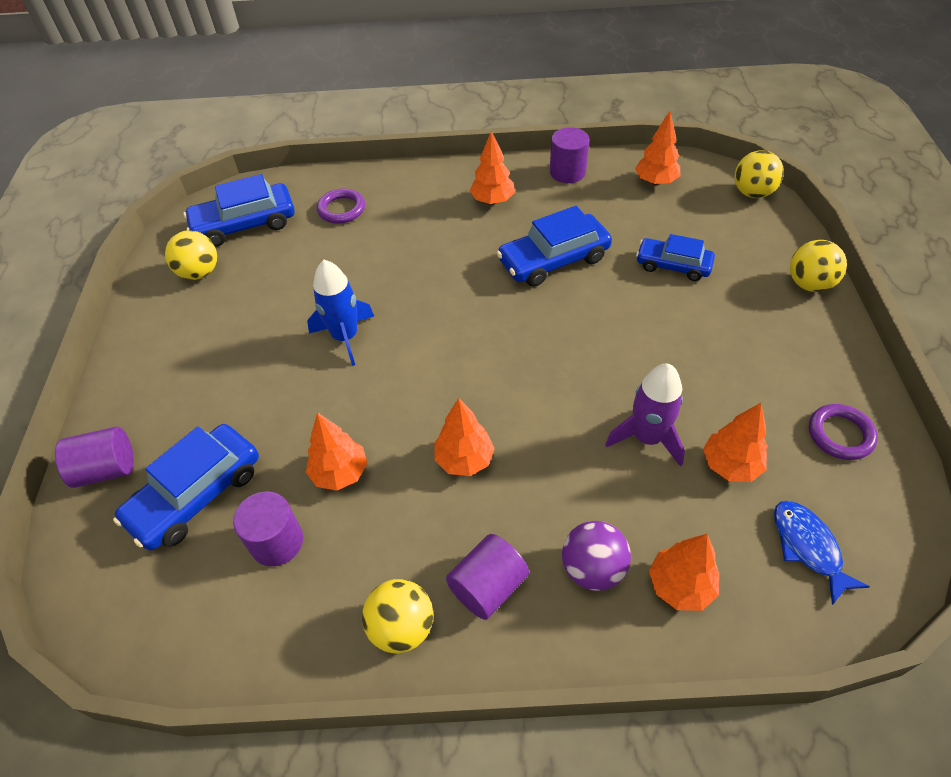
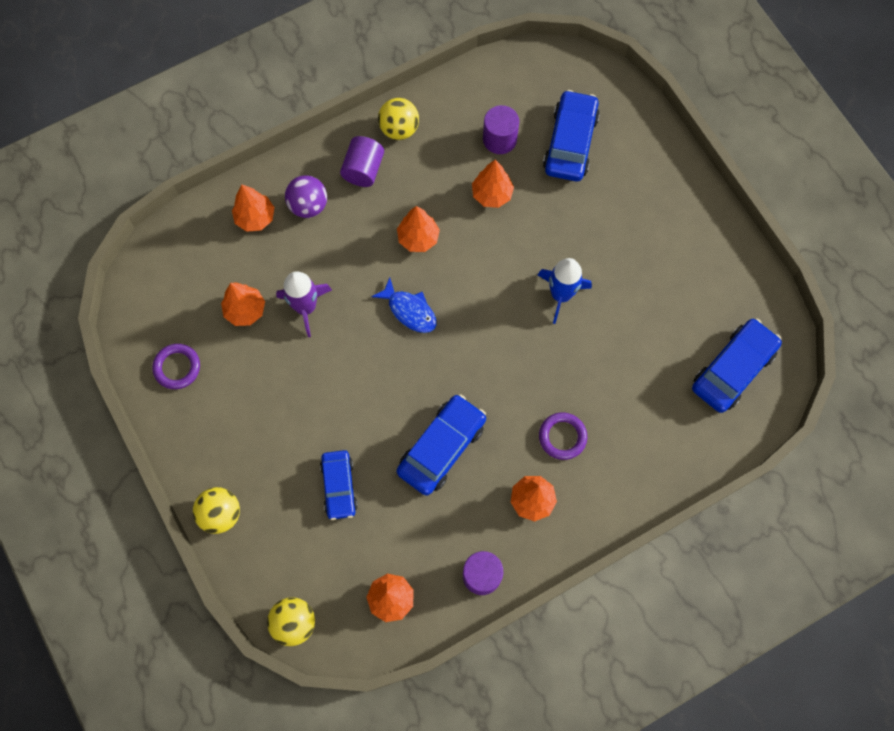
camera: 150 degrees right, 20 degrees up
purple cylinder [55,427,134,488] -> none
yellow ball [165,230,217,280] -> none
purple ring [317,188,365,224] -> purple ring moved to [539,413,587,460]
blue car [636,234,715,281] -> blue car turned 90 degrees clockwise [320,450,358,520]
blue fish [774,501,870,605] -> blue fish moved to [371,277,437,333]

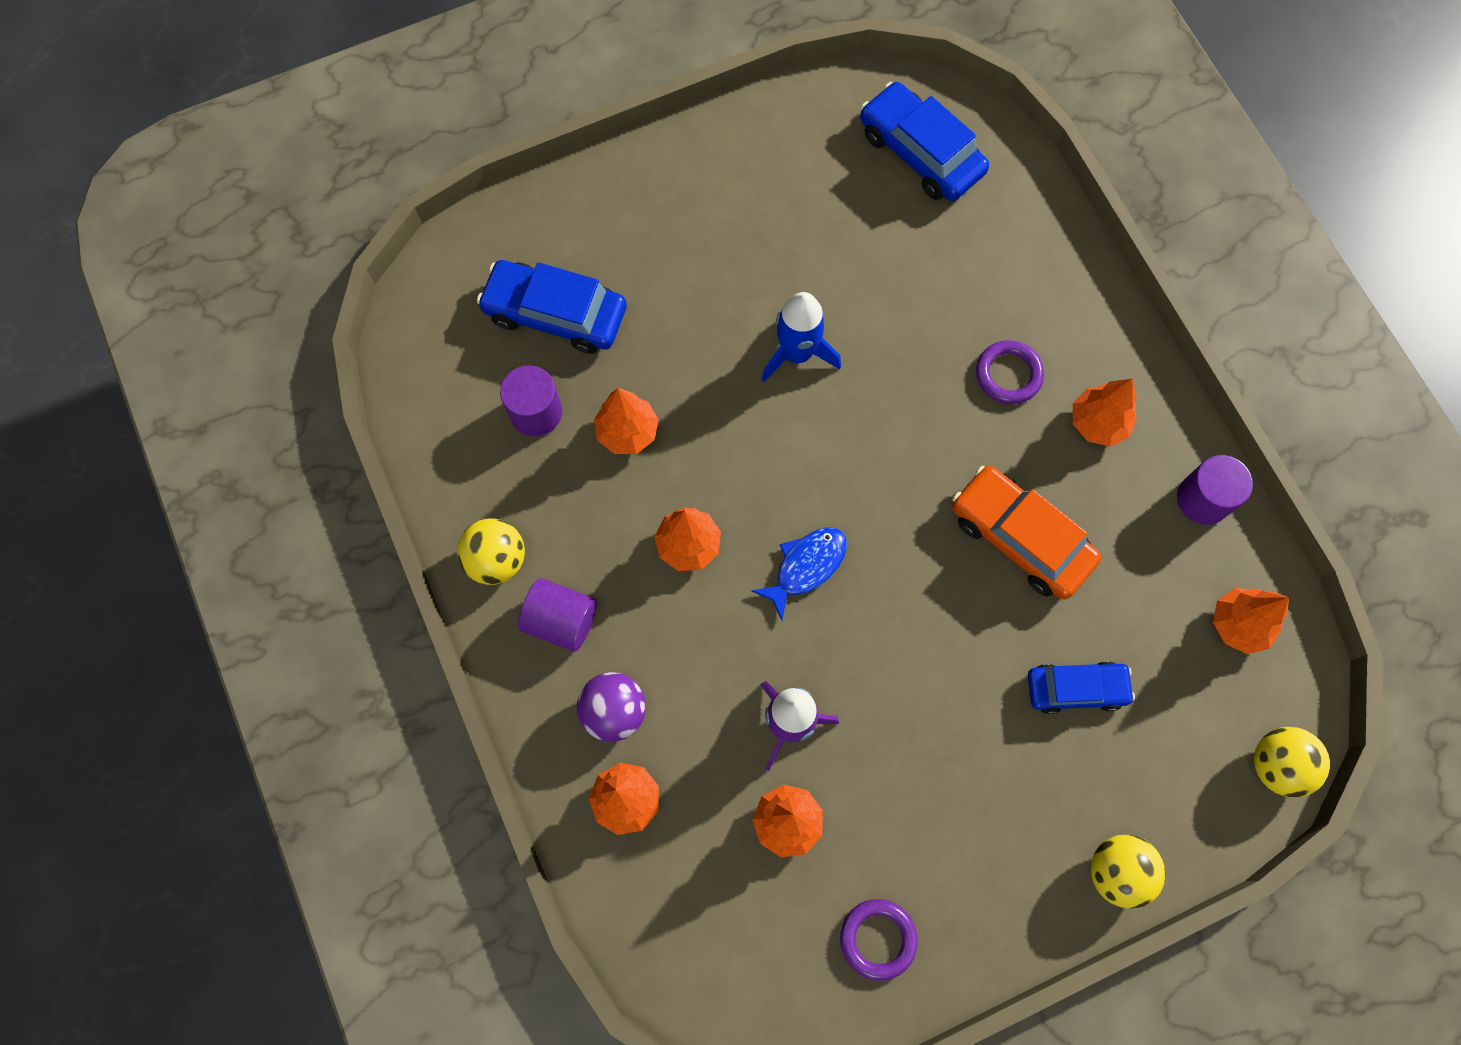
camera: 85 degrees left, 0 degrees up
blue car [396,394,486,496] -> orange car [952,466,1101,599]

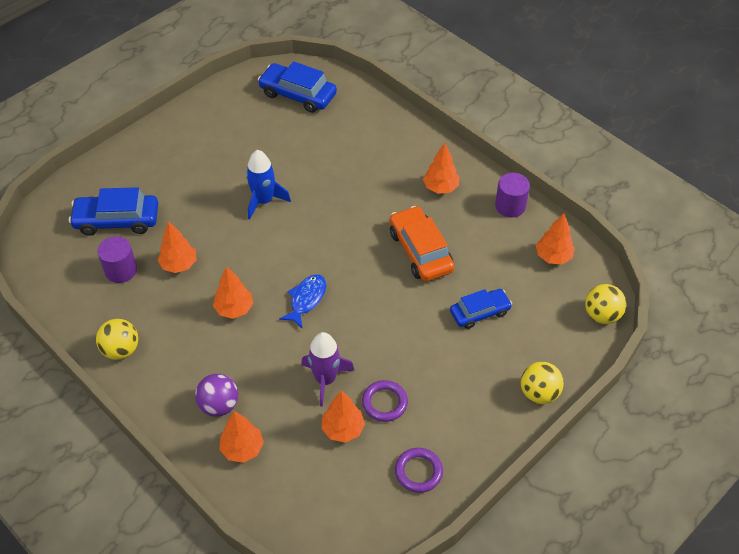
camera: 20 degrees left, 20 degrees down
purple cylinder [518,578,597,652] -> none
orange car [952,466,1101,599] -> orange car turned 45 degrees clockwise [390,206,455,282]
purple ring [976,340,1044,404] -> purple ring moved to [362,380,408,422]

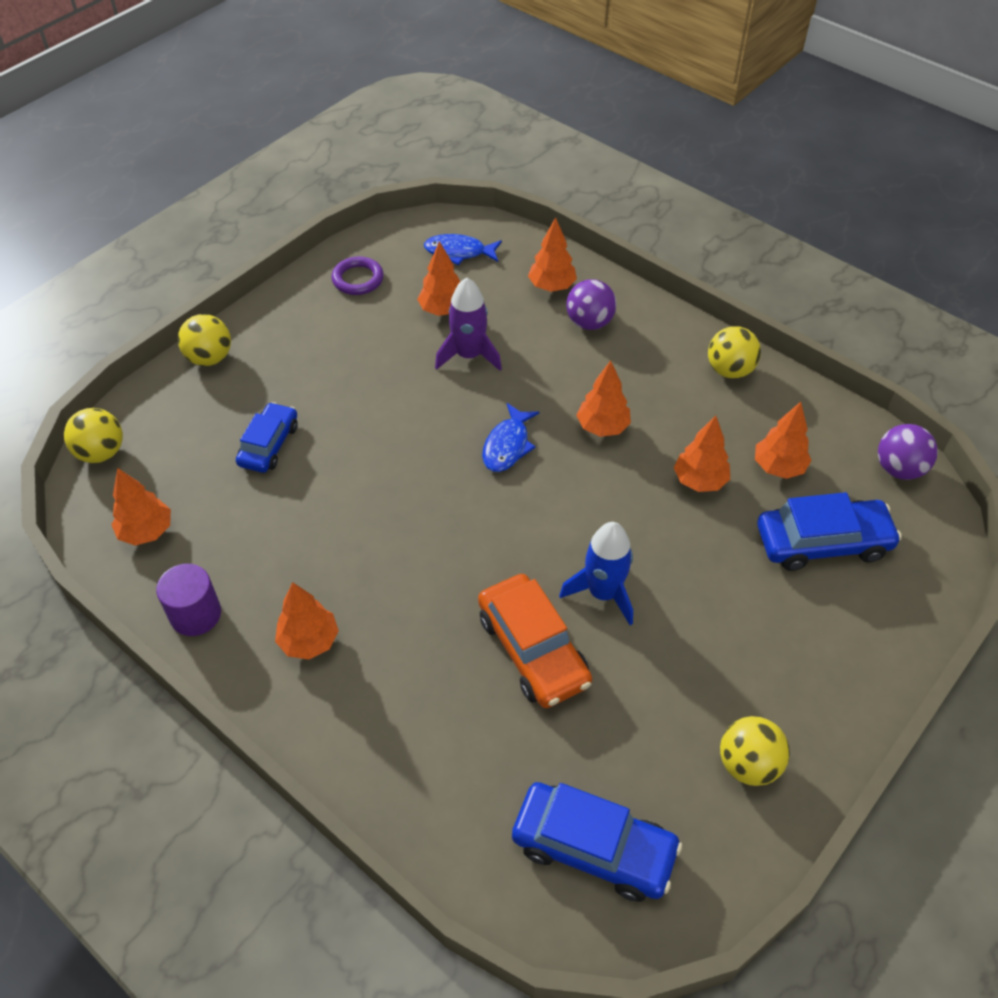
camera: 175 degrees right, 0 degrees up
purple cylinder [98,236,137,283] -> orange tree [755,402,812,479]
purple ring [362,380,408,422] -> none
orange car [390,206,455,282] -> orange car moved to [478,574,592,708]
blue car [450,289,512,329] -> blue car turned 135 degrees clockwise [236,402,298,473]
none -> blue fish [424,234,502,265]
none -> yellow ball [720,716,790,786]
none -> purple ball [878,424,938,480]

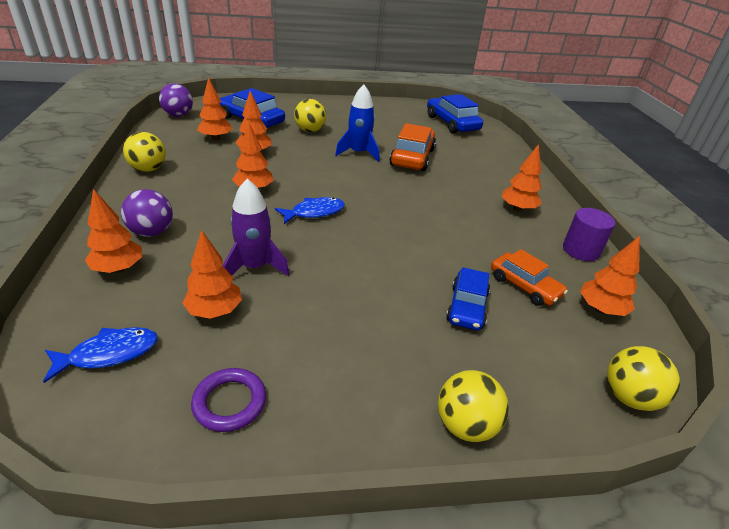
camera: 140 degrees left, 15 degrees down
blue car [236,402,298,473] -> blue car turned 45 degrees counterclockwise [446,267,490,330]
blue fish [424,234,502,265] -> blue fish turned 75 degrees counterclockwise [43,327,158,383]
yellow ball [720,716,790,786] -> yellow ball moved to [294,99,326,132]
none -> orange car [491,249,568,306]

